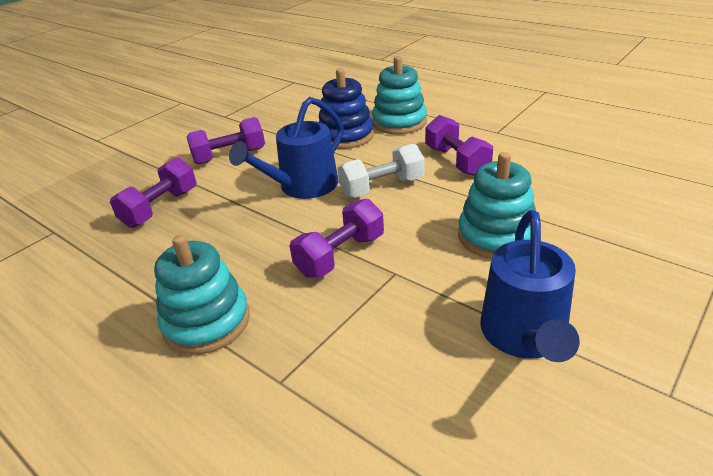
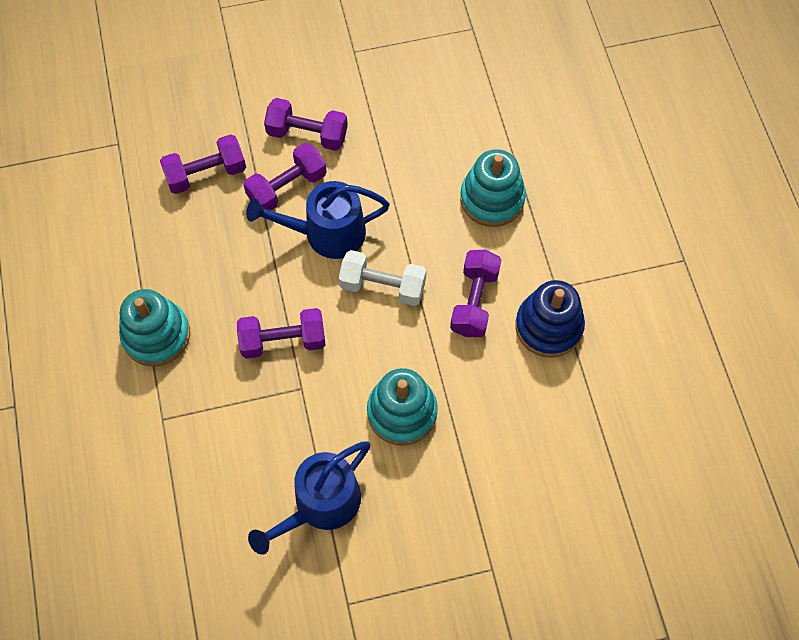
camera: 35 degrees right, 30 degrees up
blue stacking toy [319,68,374,149] -> blue stacking toy moved to [515,280,585,358]
none -> purple dumbbell [243,143,327,211]

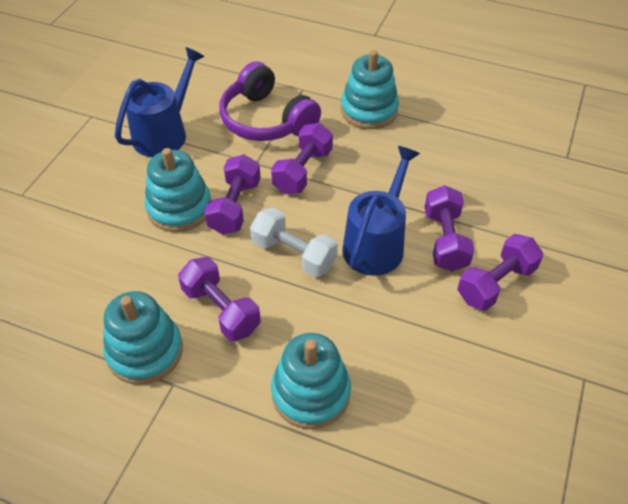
camera: 125 degrees right, 15 degrees down
purple dumbbell [160,134,246,194] -> purple dumbbell moved to [204,154,261,234]
blue watering can [248,441,370,555] -> blue watering can turned 45 degrees clockwise [115,47,205,157]
white dumbbell [339,250,427,306] -> white dumbbell turned 75 degrees clockwise [250,207,338,277]
blue stacking toy [515,280,585,358] -> turquoise stacking toy [103,291,183,385]
none -> purple headphones [219,62,321,141]

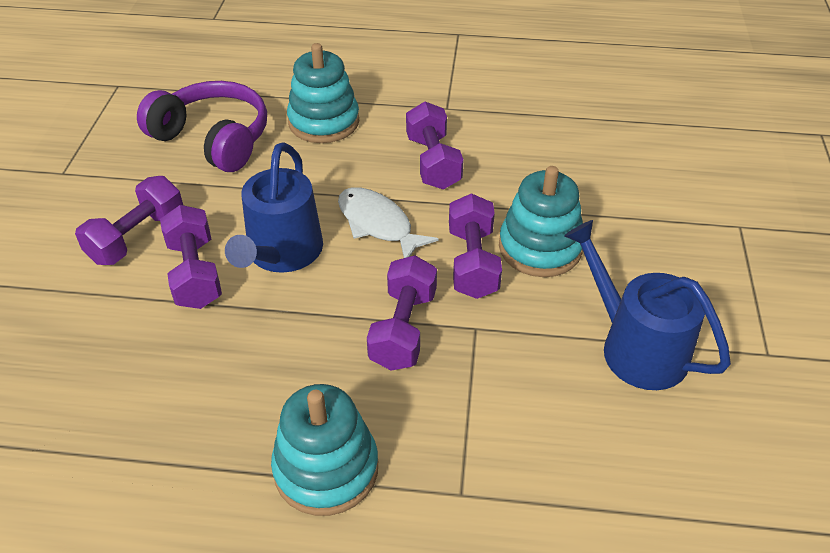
camera: 165 degrees right, 5 degrees down
turquoise stacking toy [103,291,183,385] -> none
blue watering can [115,47,205,157] -> blue watering can turned 120 degrees clockwise [564,220,731,390]
purple dumbbell [178,257,261,341] -> purple dumbbell turned 45 degrees clockwise [406,102,464,190]
purple headphones [219,62,321,141] -> purple headphones moved to [137,81,267,172]
white dumbbell [250,207,338,277] -> white fish [338,187,439,258]

